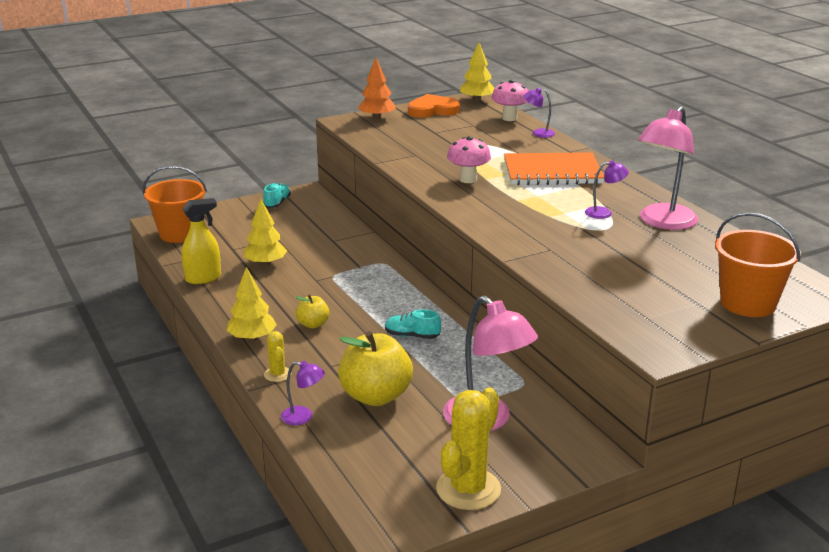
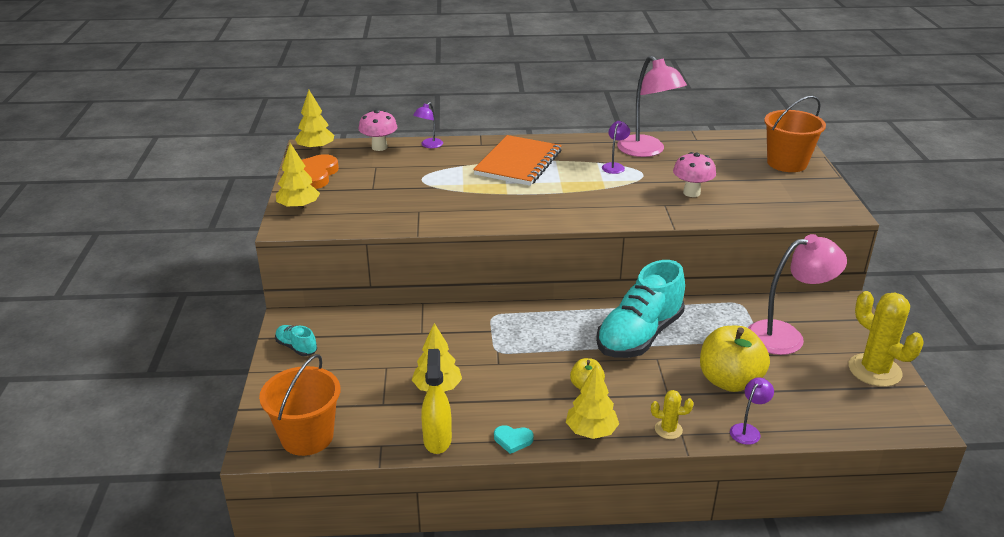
camera: 65 degrees left, 5 degrees up
orange tree [358,58,396,120] -> yellow tree [276,143,320,210]
turquoise shoe [385,309,441,339] -> turquoise shoe [596,260,685,358], size x2.31
pink mushroom [447,136,491,183] -> pink mushroom moved to [673,152,716,197]
none -> turquoise heart [494,425,534,454]

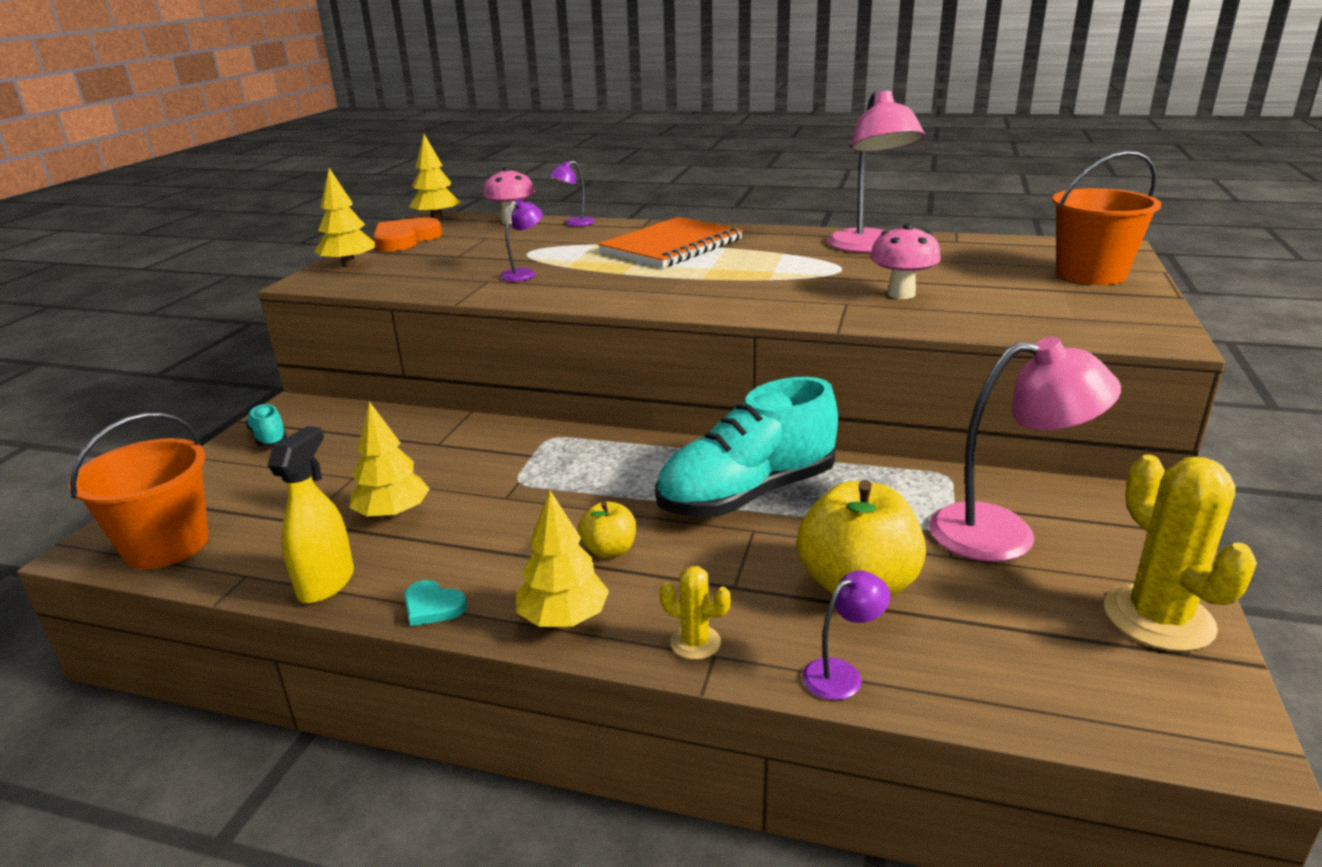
camera: 20 degrees right, 5 degrees down
purple lamp [602,121,630,174] -> purple lamp moved to [500,199,543,282]

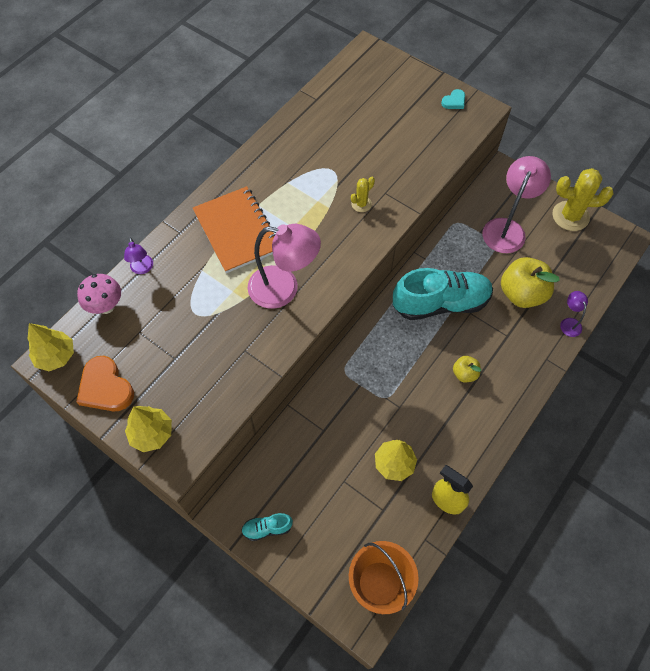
camera: 70 degrees left, 35 degrees up
turquoise heart [404,580,467,626] -> turquoise heart moved to [441,89,465,109]
purple lamp [500,199,543,282] -> none
yellow tree [516,491,609,627] -> none
turquoise shoe [655,377,838,517] -> turquoise shoe turned 90 degrees counterclockwise [393,268,493,320]
yellow cactus [659,566,731,660] -> yellow cactus moved to [351,177,375,212]
pink lamp [827,91,925,253] -> pink lamp moved to [248,224,321,309]
pink mushroom [870,223,941,299] -> none
orange bucket [1052,151,1161,285] -> none

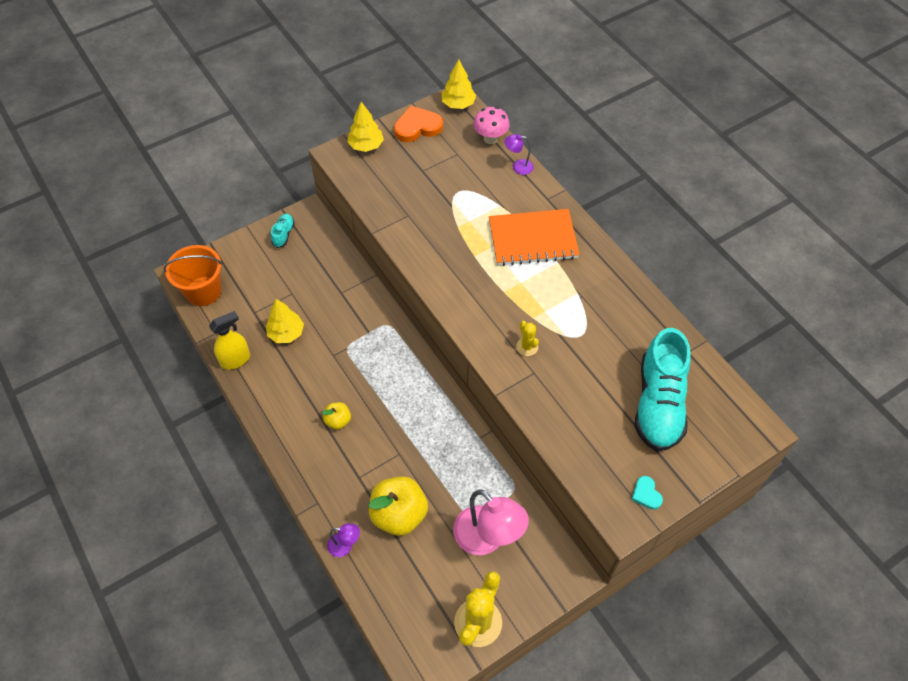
camera: 110 degrees right, 5 degrees down
pink lamp [248,224,321,309] -> none
turquoise shoe [393,268,493,320] -> turquoise shoe moved to [634,328,691,451]

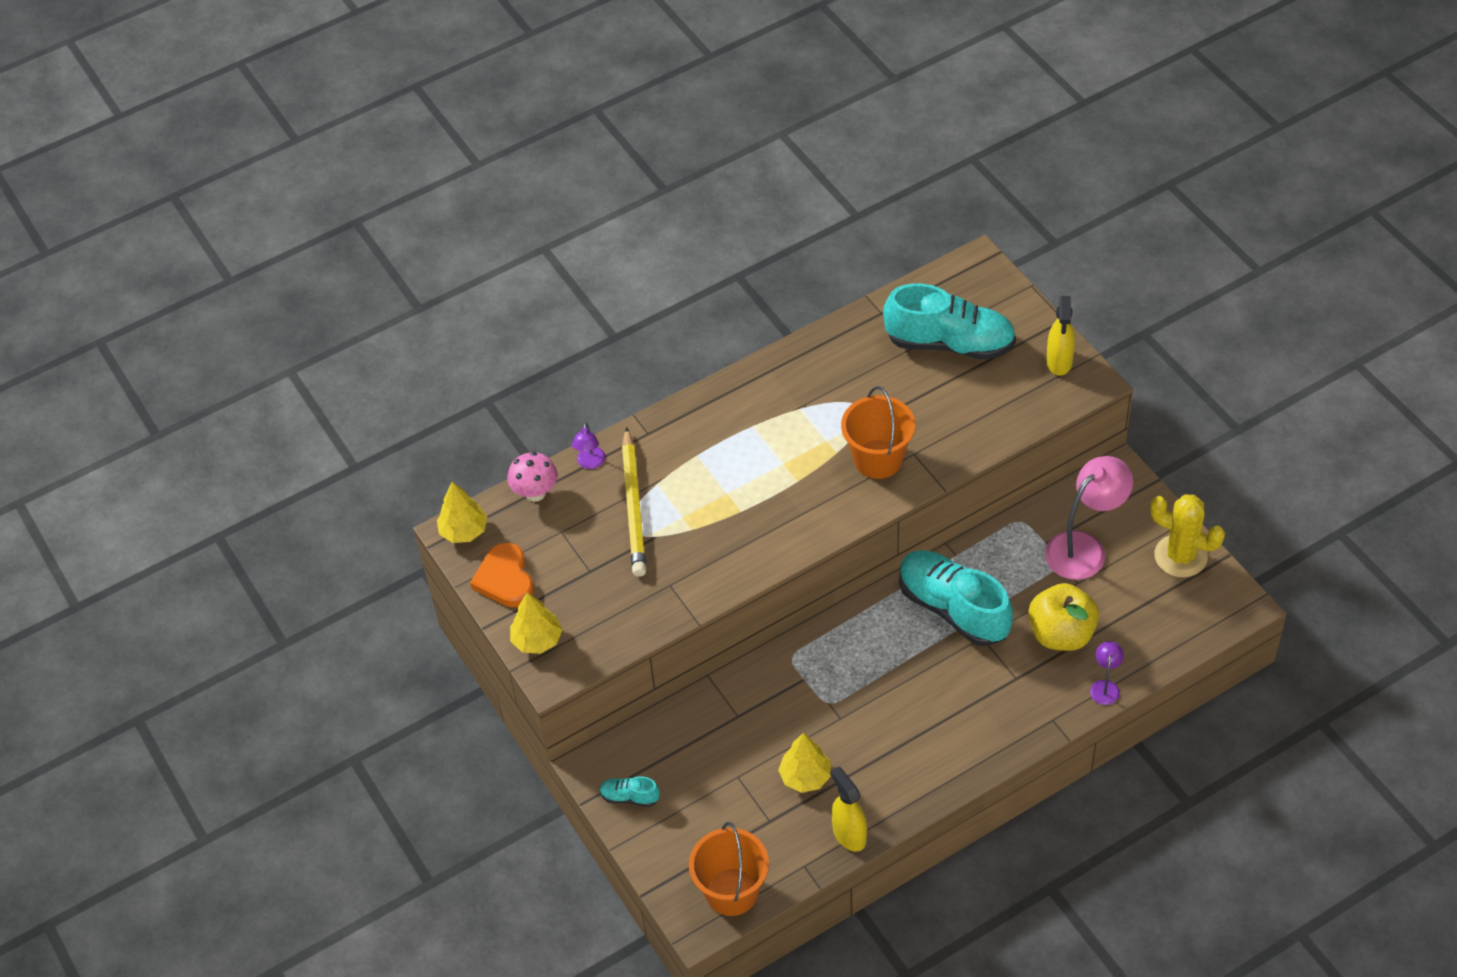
camera: 85 degrees left, 5 degrees down
yellow apple [322,402,351,430] -> none
orange notebook [489,209,580,266] -> none
yellow cactus [516,321,539,356] -> orange bucket [841,386,915,479]
turquoise heart [632,476,663,510] -> yellow spray bottle [1046,296,1075,376]
none -> yellow pencil [622,427,646,577]
none -> turquoise shoe [899,550,1013,646]

